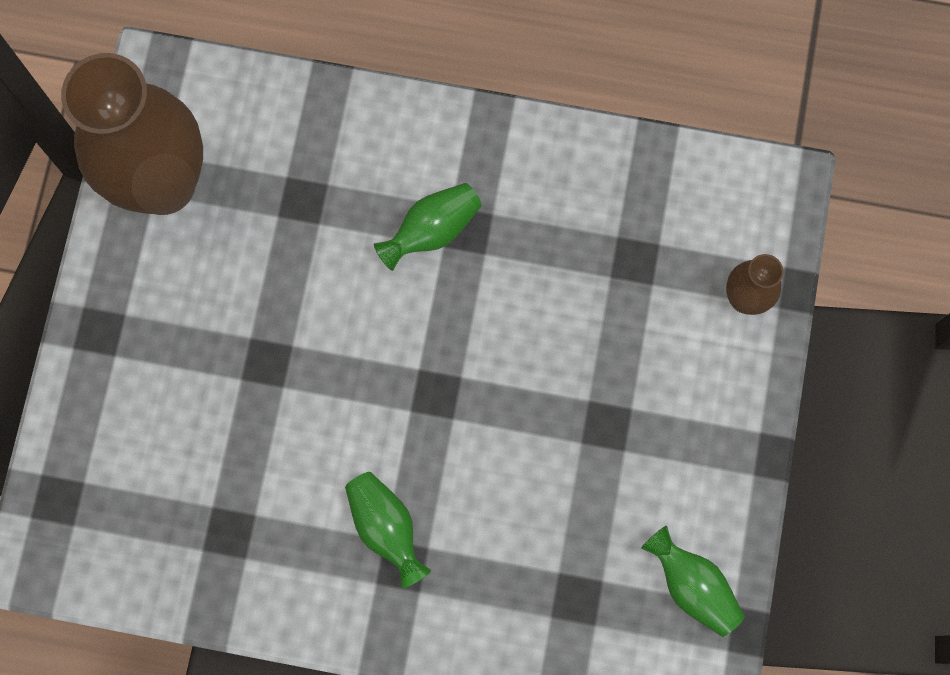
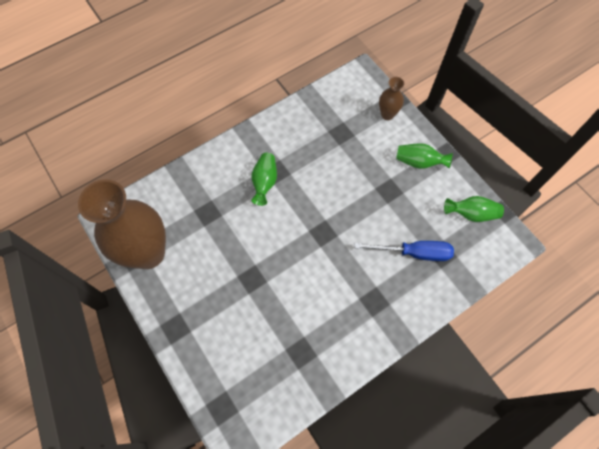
camera: 45 degrees left, 10 degrees down
green vase [345,472,431,589] -> green vase moved to [396,143,453,169]
none -> blue screwdriver [354,241,454,261]

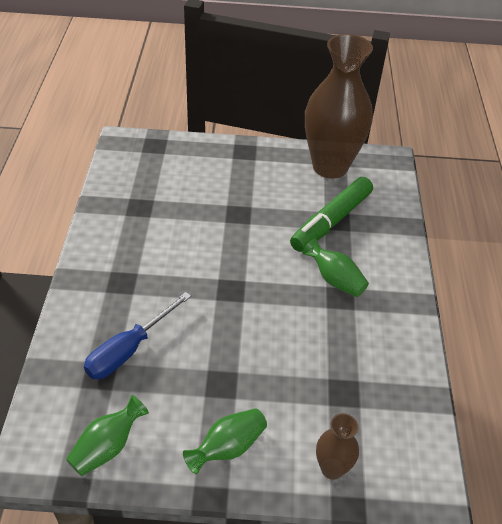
camera: 125 degrees right, 20 degrees down
none -> green marker [290,177,373,252]

